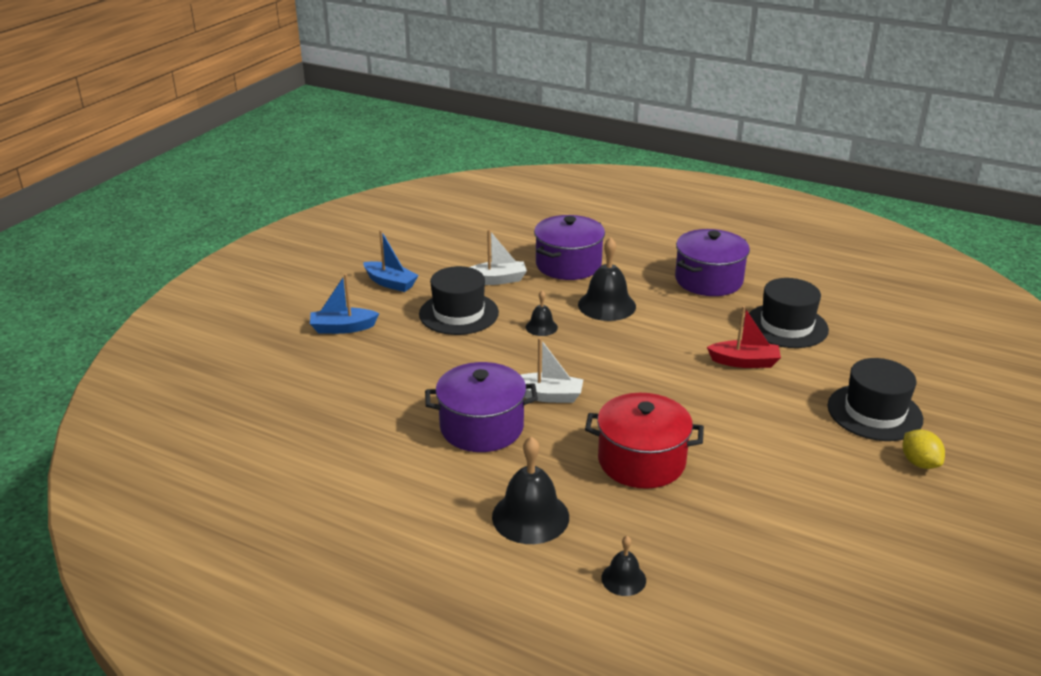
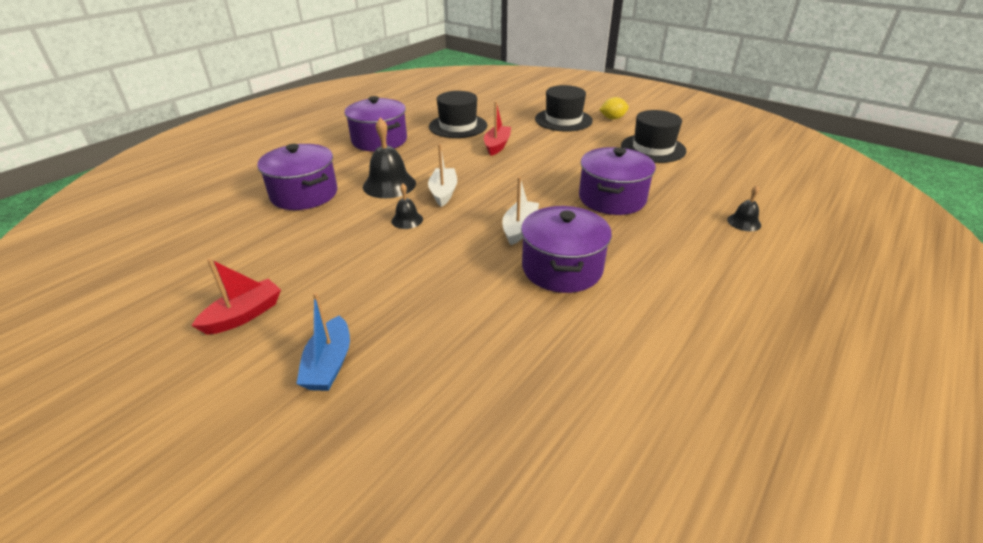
camera: 80 degrees left, 5 degrees up
blue boat [363,230,419,292] -> red boat [191,258,281,335]
black hat [419,266,499,335] -> black hat moved to [621,110,687,163]
white boat [470,229,527,285] -> white boat moved to [428,144,457,207]
black bell [492,436,569,544] -> none
red pot [585,393,704,489] -> purple pot [579,147,656,215]

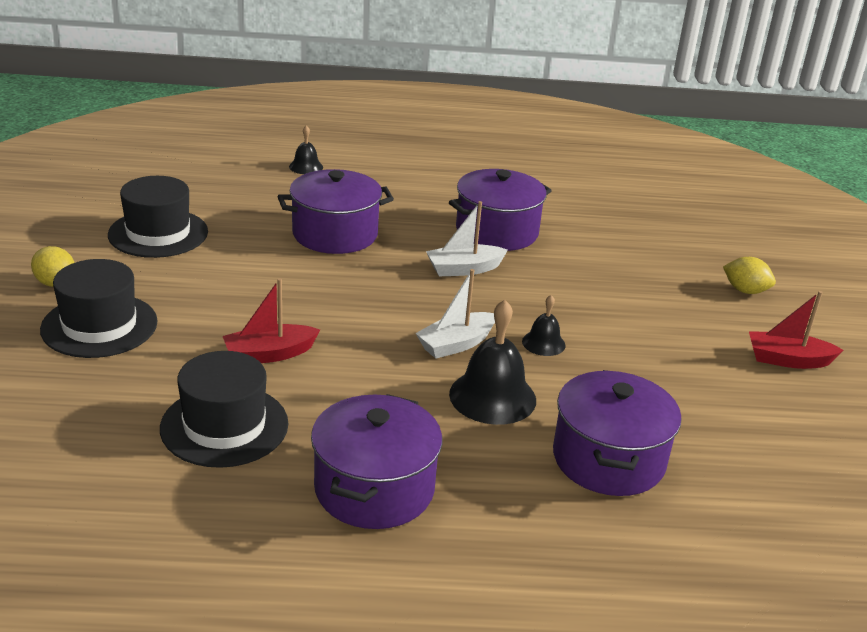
camera: 130 degrees left, 5 degrees down
blue boat [296,292,350,391] -> yellow lemon [723,257,776,294]

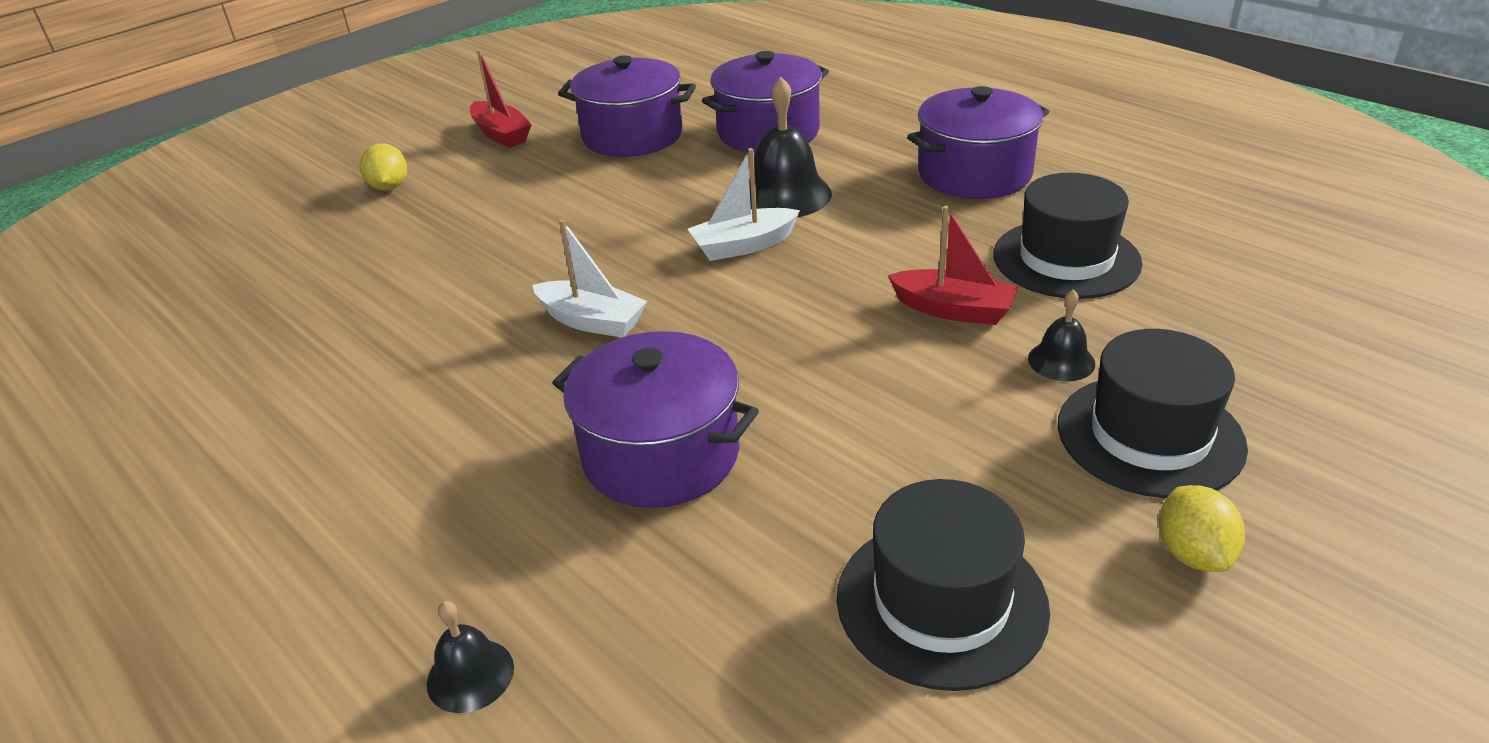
camera: 130 degrees left, 5 degrees up
white boat [416,269,495,359] -> white boat turned 150 degrees clockwise [688,148,800,261]
purple pot [449,169,552,251] -> purple pot moved to [558,55,696,157]
black bell [522,295,566,356] -> black bell moved to [1028,289,1095,381]

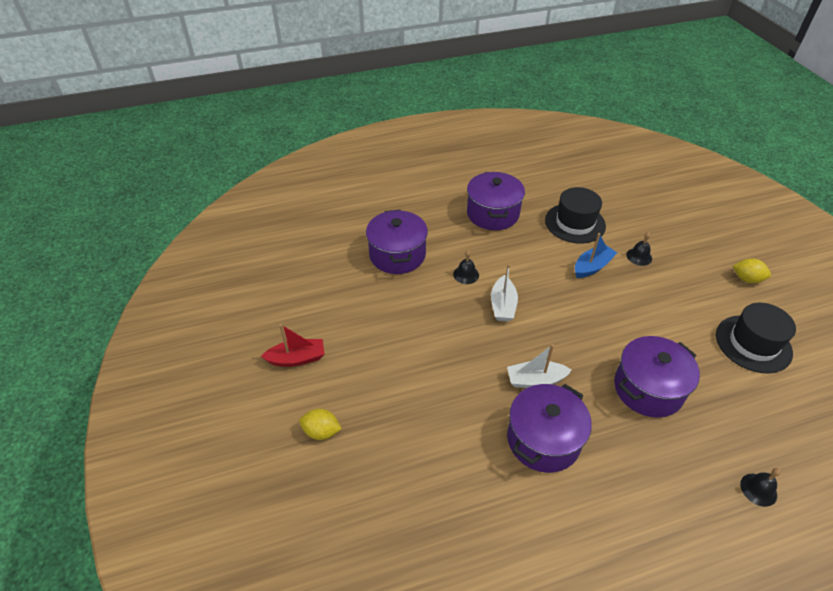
camera: 65 degrees left, 10 degrees up
white boat [532,219,647,337] -> white boat turned 150 degrees counterclockwise [507,344,571,388]
purple pot [558,55,696,157] -> purple pot moved to [507,384,592,473]
black bell [749,76,832,217] -> black bell [453,250,479,284], size x0.54
red boat [888,206,1018,325] -> blue boat [575,233,617,278]
black hat [1058,329,1248,498] -> none

